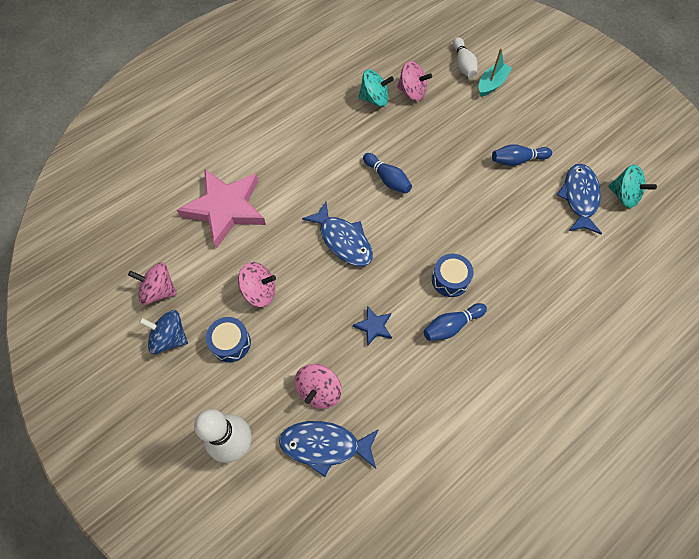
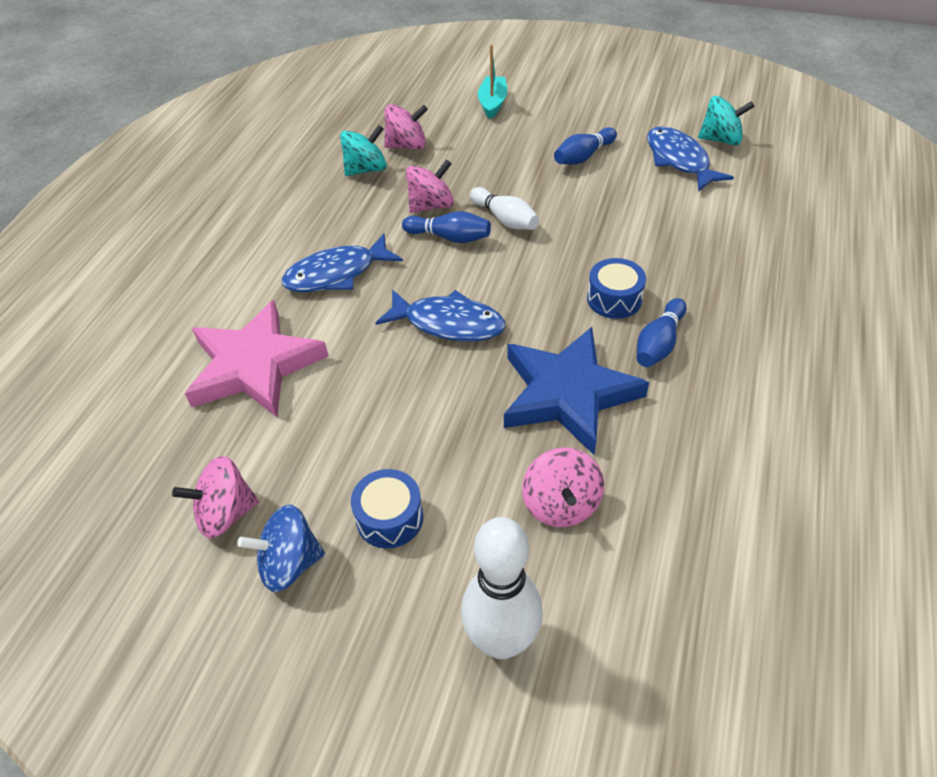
camera: 30 degrees left, 15 degrees down
pink spinning top [238,262,276,307] -> pink spinning top moved to [406,159,454,213]
blue fish [279,421,379,477] -> blue fish moved to [282,234,403,292]
blue star [353,306,392,346] -> blue star [504,327,649,455], size x2.35
white bowling pin [453,37,478,78] -> white bowling pin moved to [470,187,539,230]

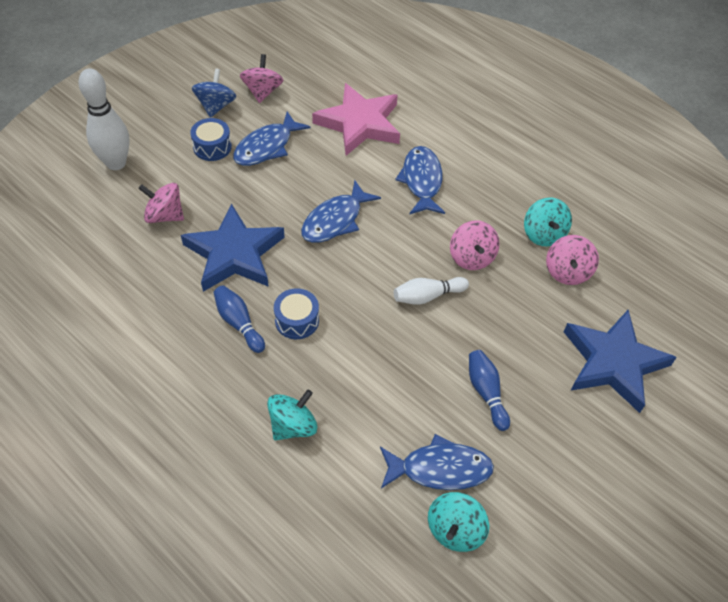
camera: 110 degrees right, 5 degrees up
blue bowling pin [402,211,491,243] -> none
turquoise boat [478,45,507,119] -> blue star [564,310,677,413]
none -> blue fish [233,111,311,166]
none -> turquoise spinning top [267,389,317,440]

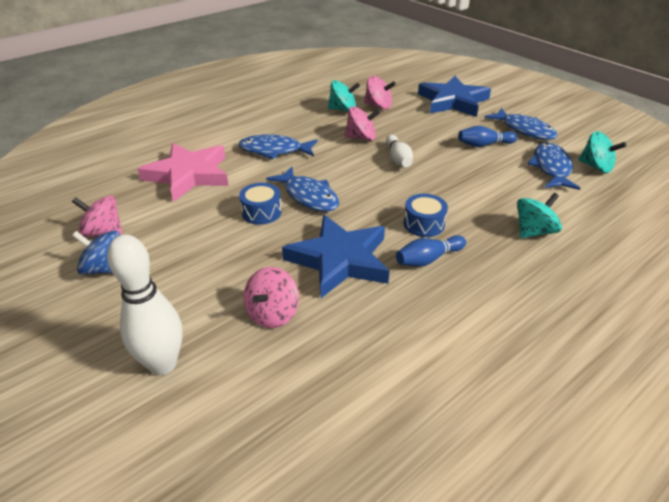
camera: 80 degrees left, 15 degrees down
blue drum [190,118,232,161] -> blue drum moved to [239,183,282,225]
blue fish [233,111,311,166] -> blue fish moved to [484,108,558,140]
turquoise spinning top [267,389,317,440] -> turquoise spinning top turned 90 degrees clockwise [517,193,562,238]

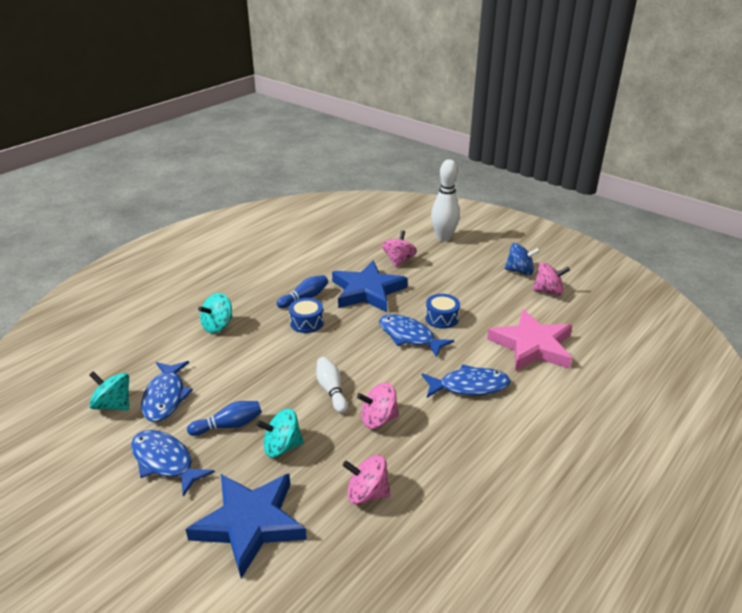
camera: 170 degrees right, 5 degrees down
turquoise spinning top [328,80,360,111] -> turquoise spinning top moved to [256,409,304,458]

